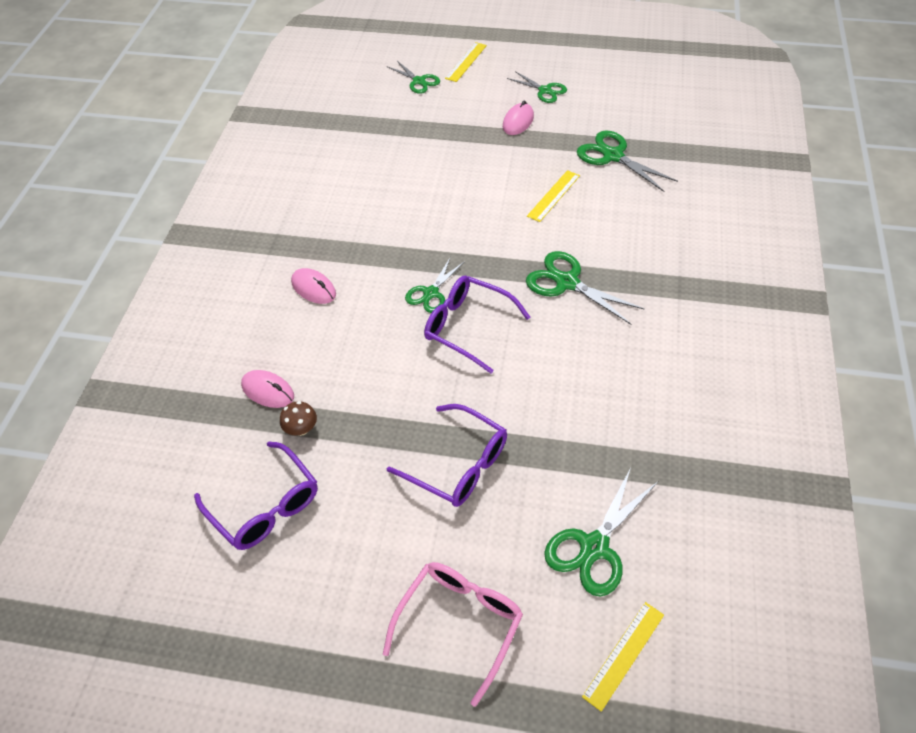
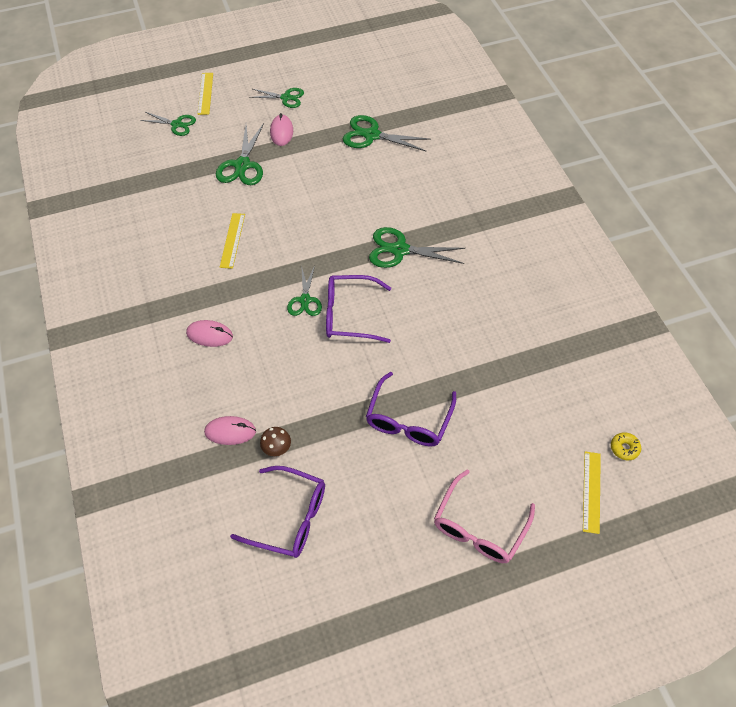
camera: 30 degrees left, 5 degrees up
pink glasses [383,562,523,707] -> pink glasses turned 150 degrees counterclockwise [434,469,535,563]
purple glasses [386,404,507,507] -> purple glasses turned 105 degrees clockwise [366,372,456,447]
yellow ruler [527,170,580,222] -> yellow ruler moved to [220,213,245,269]
green scissors [544,468,658,597] -> green scissors moved to [216,123,264,185]
none -> yellow donut [611,432,641,460]

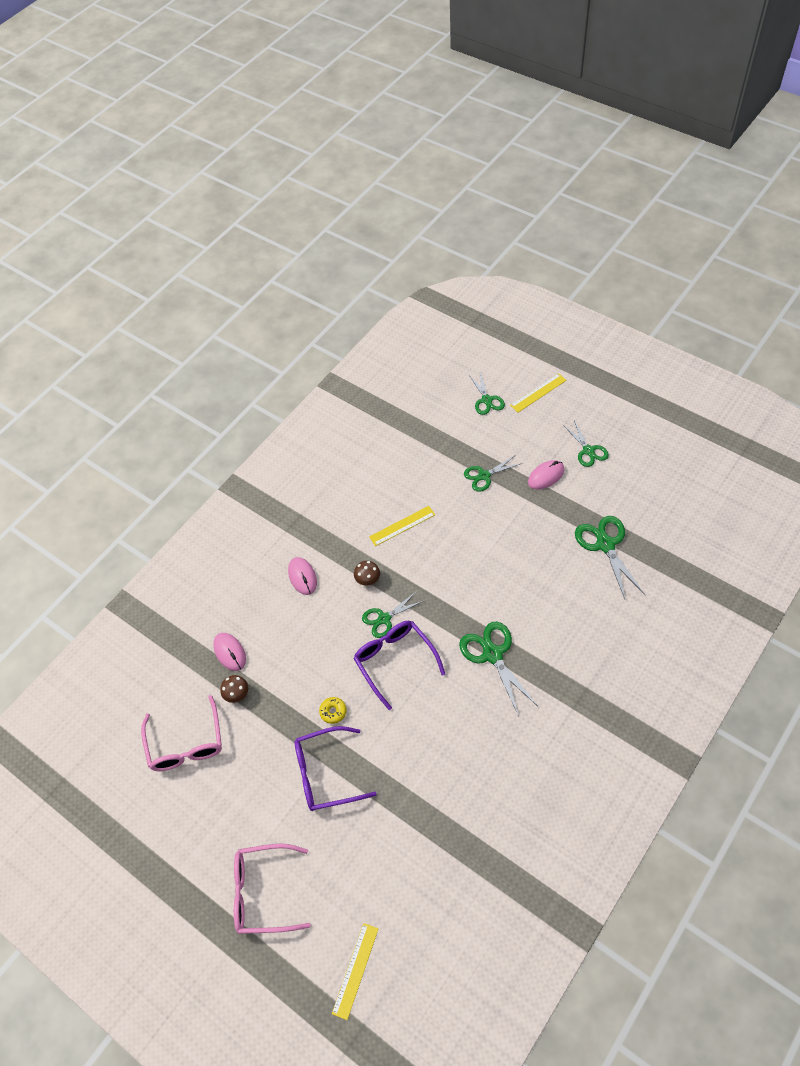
camera: 60 degrees right, 0 degrees up
green scissors [216,123,264,185] -> green scissors [464,455,523,492], size x0.65
purple glasses [230,466,325,558] -> pink glasses [141,695,222,771]
yellow ruler [583,452,601,534] -> yellow ruler turned 45 degrees counterclockwise [332,923,378,1020]
yellow donut [611,432,641,460] -> yellow donut moved to [319,697,347,724]
none -> brown mushroom [354,561,380,586]

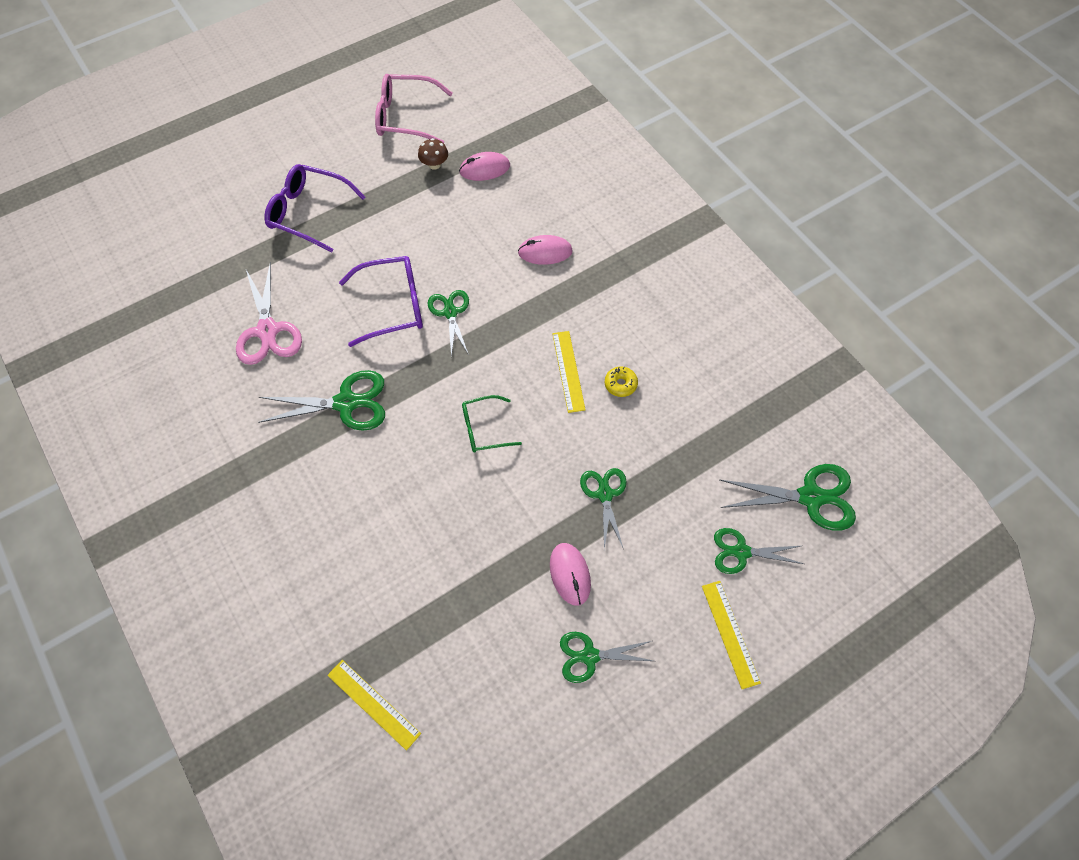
camera: 105 degrees right, 5 degrees up
pink glasses [234,843,311,934] -> none
purple glasses [295,726,377,811] -> purple glasses turned 75 degrees counterclockwise [264,164,365,253]
yellow donut [319,697,347,724] -> yellow donut moved to [605,366,638,397]
yellow ruler [332,923,378,1020] -> yellow ruler moved to [327,660,421,751]
brown mushroom [354,561,380,586] -> none
green scissors [575,516,645,599] -> green scissors moved to [720,464,856,531]
none -> pink scissors [236,262,302,365]
none -> green glasses [462,395,522,452]

